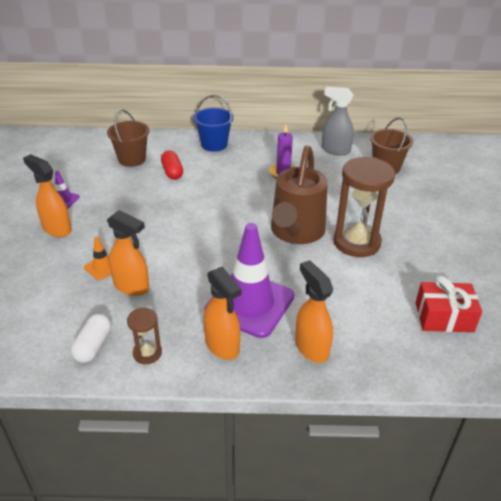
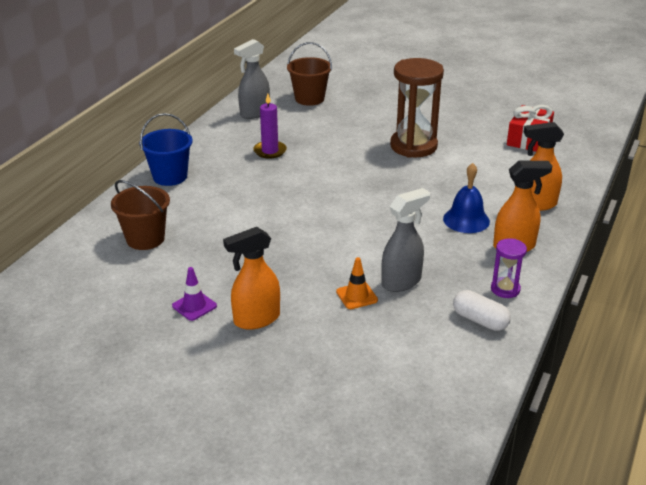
camera: 65 degrees left, 5 degrees down
orange spray bottle [107,210,149,296] -> grey spray bottle [381,188,430,292]
brown hourglass [127,308,162,364] -> purple hourglass [491,238,527,298]
red capsule [161,151,183,180] -> none
purple traffic cone [204,223,294,338] -> blue bell [443,163,490,233]
brown watering can [271,145,328,244] -> none

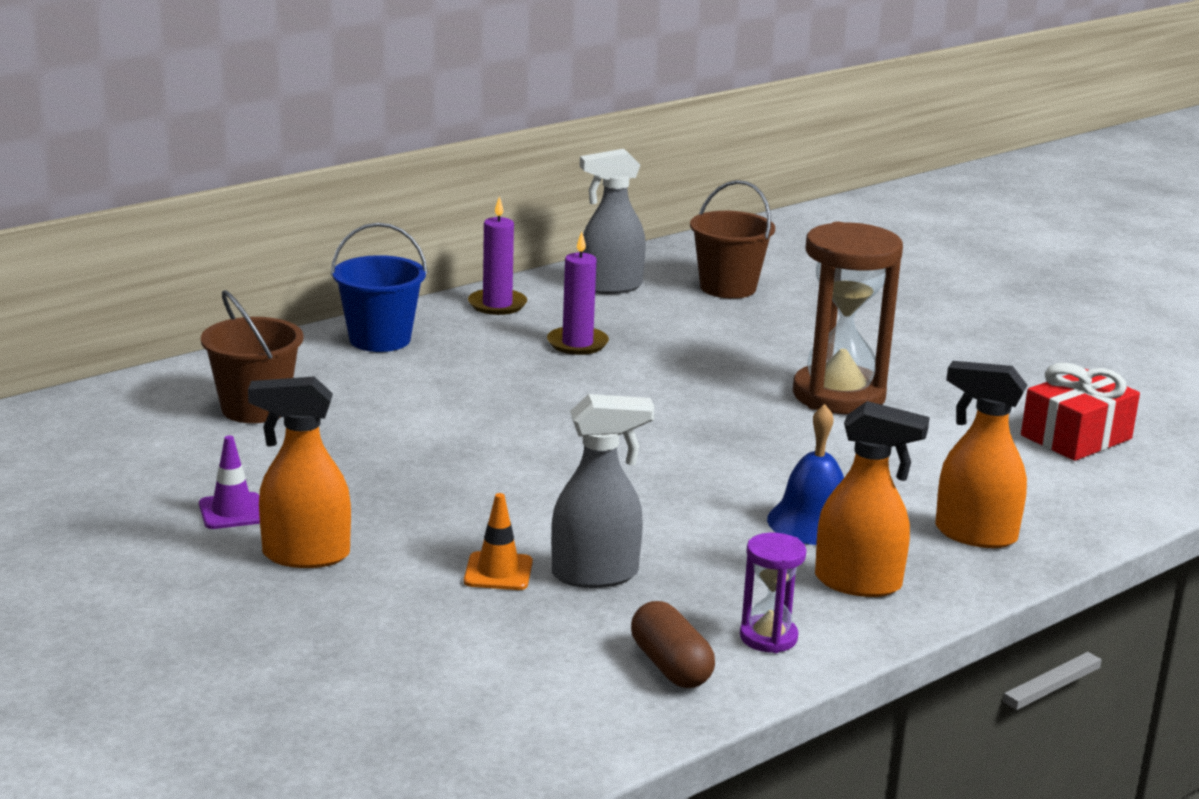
camera: 25 degrees right, 10 degrees down
white capsule [453,290,511,331] -> brown capsule [631,601,715,688]
none -> purple candle [468,196,527,315]

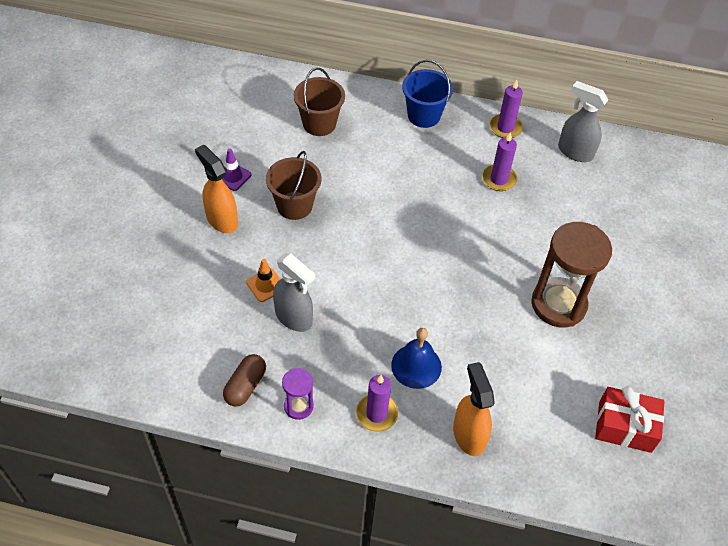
camera: 50 degrees right, 30 degrees up
brown bucket [690,180,775,299] -> brown bucket moved to [266,151,321,220]
orange spray bottle [815,401,930,597] -> purple candle [356,375,398,432]

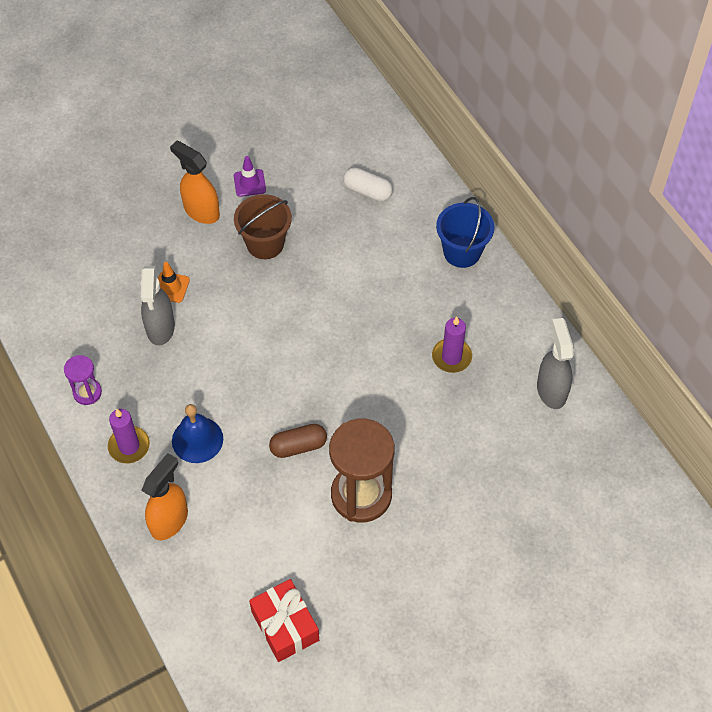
camera: 50 degrees right, 5 degrees up
orange spray bottle [195,144,238,233] -> orange spray bottle turned 60 degrees counterclockwise [170,141,220,224]
brown capsule [223,354,266,407] -> brown capsule moved to [269,424,327,458]
brown bucket [294,68,345,136] -> white capsule [343,167,393,202]
purple candle [489,80,523,138] -> none

